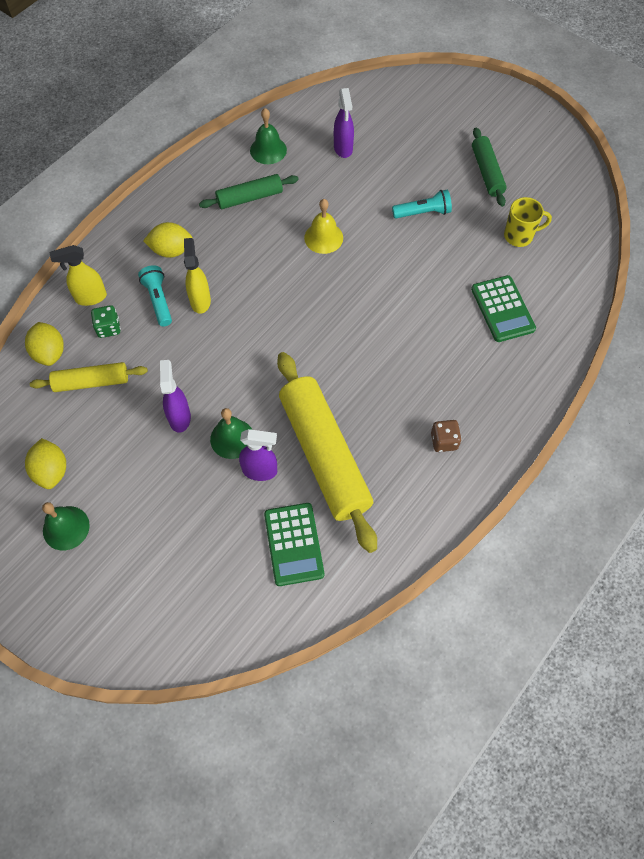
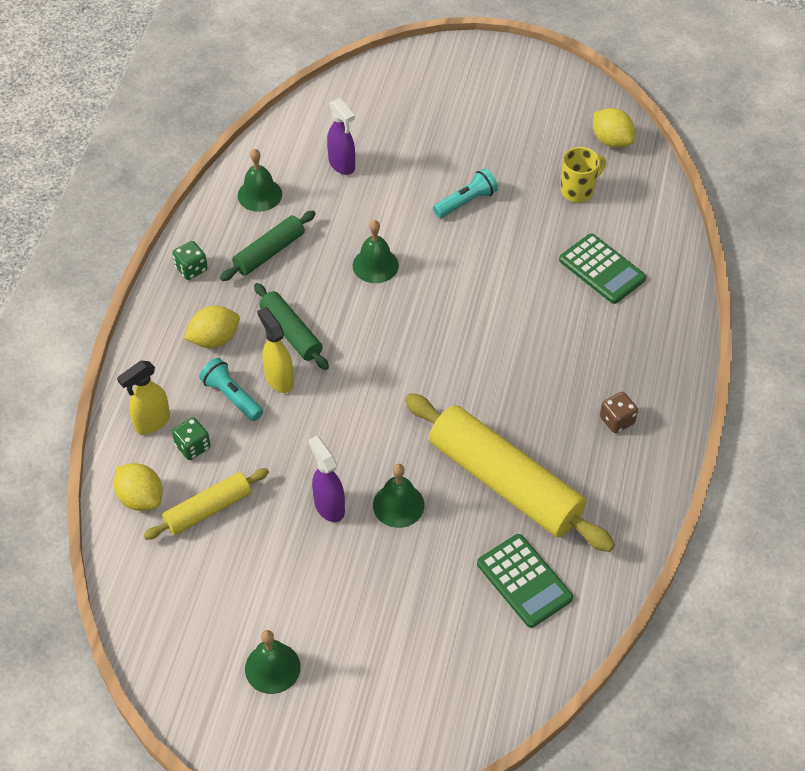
camera: 25 degrees left, 10 degrees down
yellow lemon [25,438,66,489] -> yellow lemon moved to [593,108,635,148]
purple spray bottle [239,429,277,481] -> none
yellow bell [304,199,343,254] -> green bell [353,220,399,283]
green rolling pin [472,128,507,207] -> green rolling pin moved to [254,283,329,370]
none -> green dice [172,241,208,280]

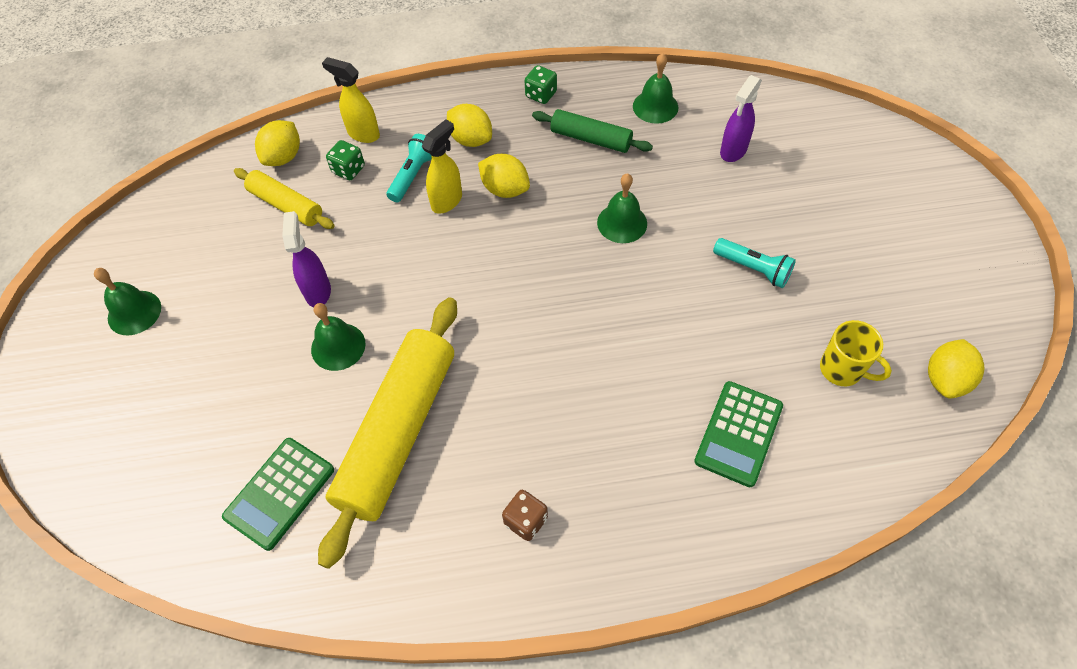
camera: 70 degrees right, 5 degrees up
green rolling pin [254,283,329,370] -> yellow lemon [478,154,530,198]
purple spray bottle [308,436,345,522] -> purple spray bottle turned 45 degrees counterclockwise [282,211,331,307]

